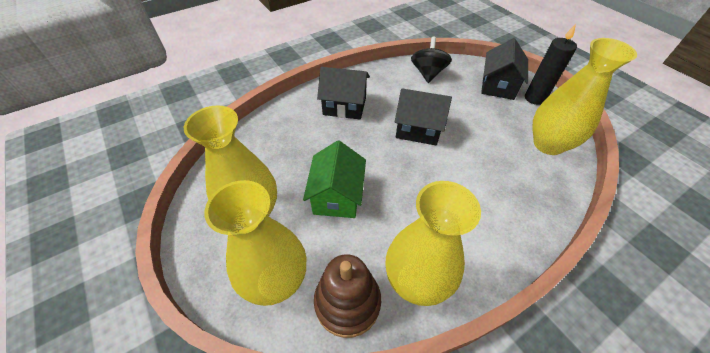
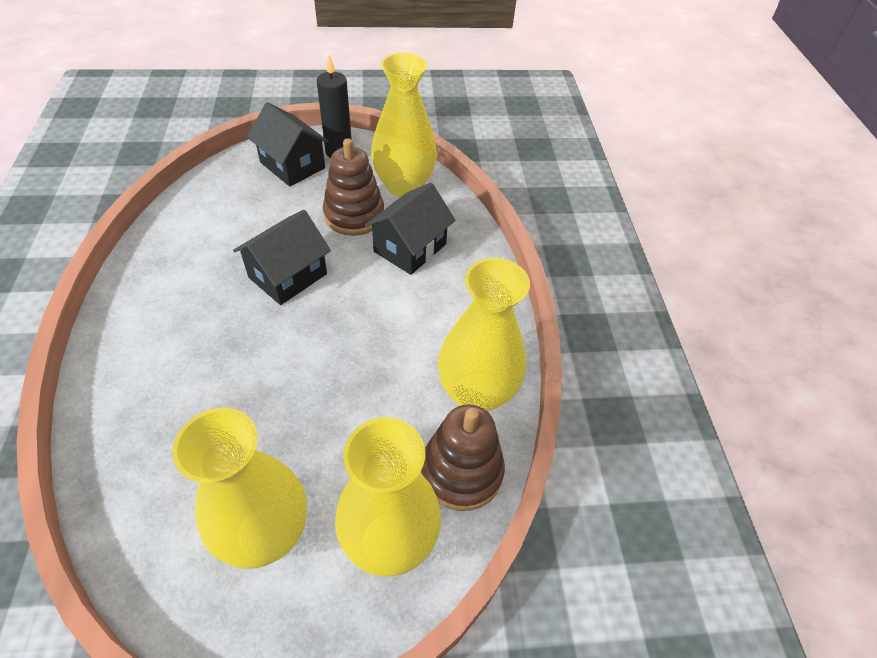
camera: 65 degrees left, 0 degrees up
green house [303,140,366,218] -> none
black house [317,67,370,120] -> black house moved to [365,182,455,275]
black spinning top [411,37,452,83] -> none
none -> brown stacking toy [323,138,384,236]

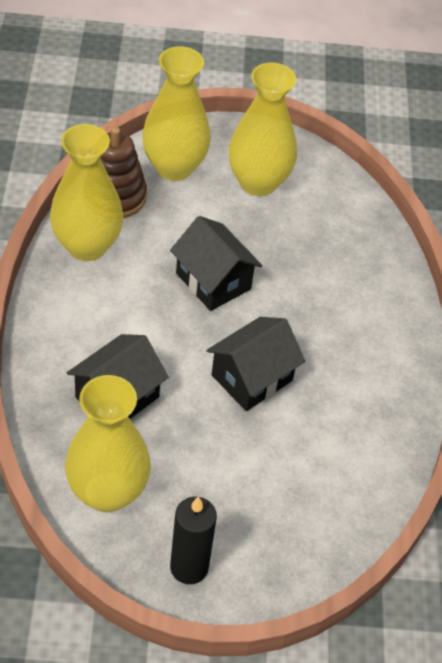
camera: 175 degrees left, 0 degrees up
black house [247,102,329,187] -> black house moved to [170,216,262,311]
brown stacking toy [323,138,384,236] -> none

